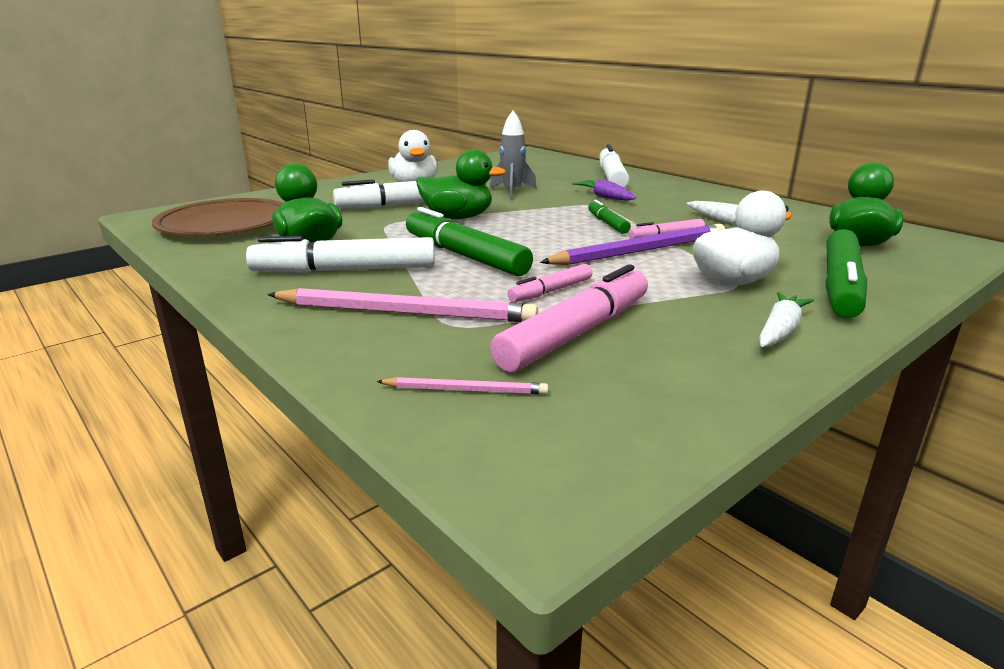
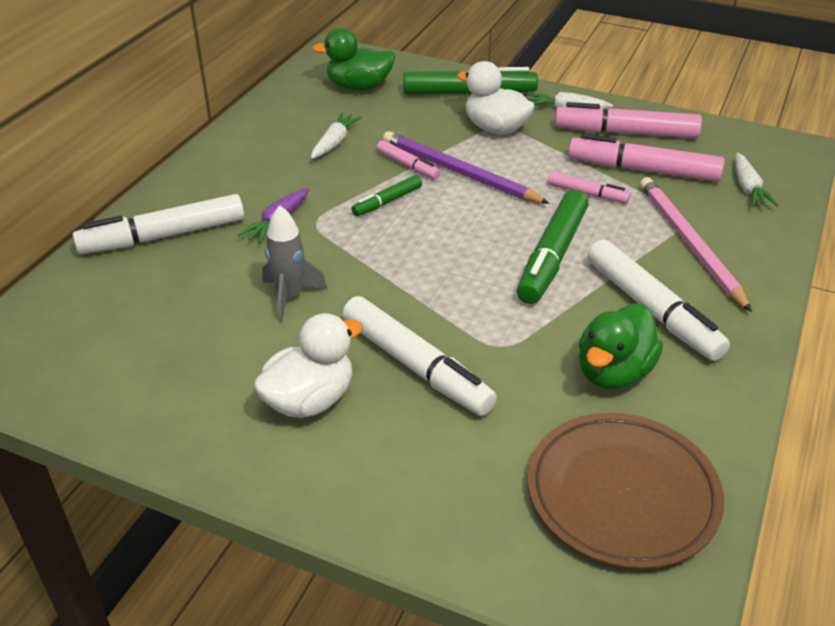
camera: 115 degrees left, 15 degrees up
pink pencil [376,377,548,395] -> white carrot [735,153,779,207]
green duck [416,149,506,219] -> none
none -> pink marker [555,102,702,138]

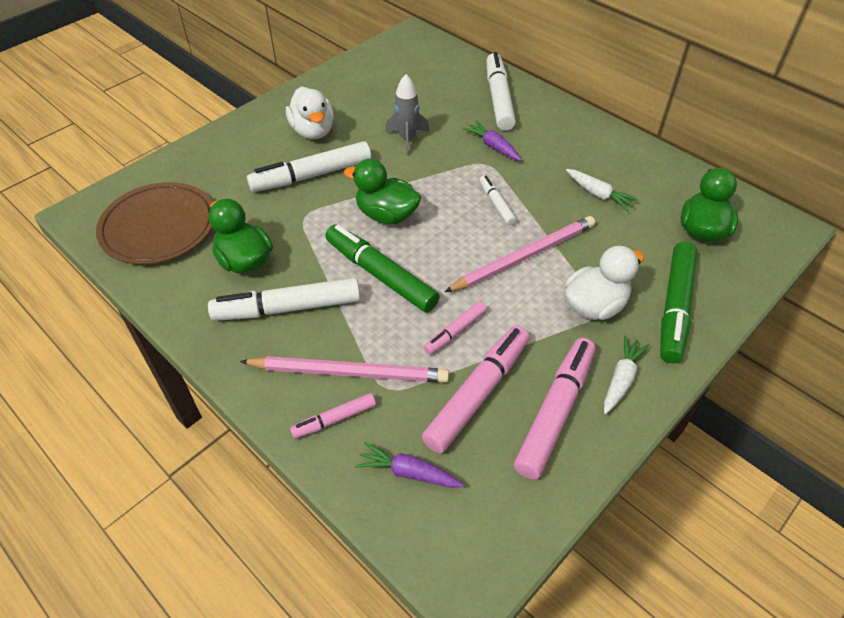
camera: 110 degrees right, 10 degrees up
green marker [351,175,422,216] -> white marker [479,175,517,226]
pink marker [376,140,441,179] -> pink marker moved to [290,393,376,439]
purple pencil [383,131,550,204] -> pink pencil [445,216,595,292]
white carrot [735,153,779,207] -> purple carrot [355,442,464,488]
none -> green duck [344,159,421,224]

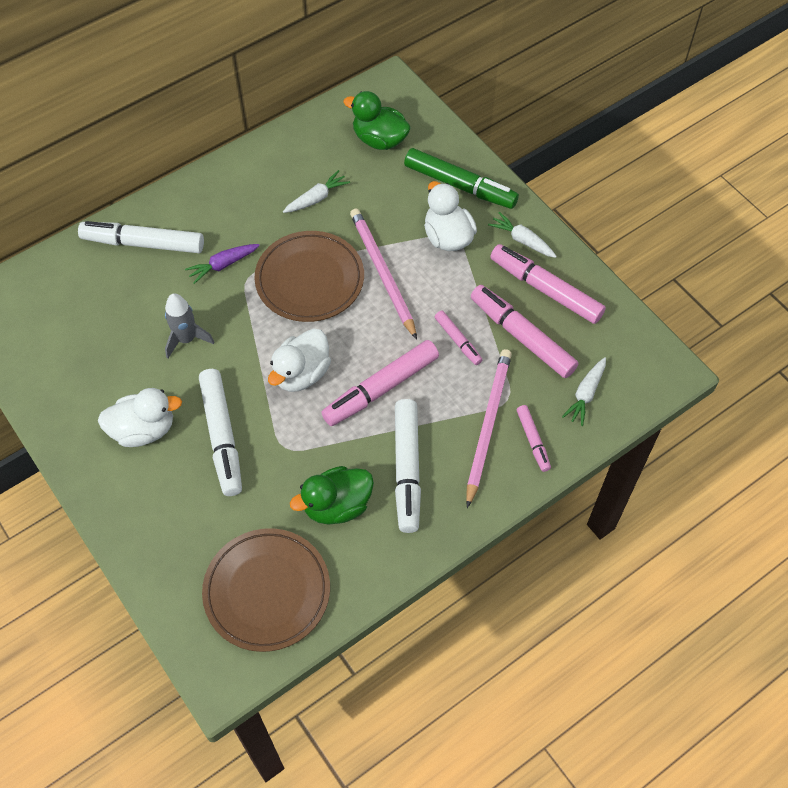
camera: 80 degrees left, 10 degrees up
green marker [325,225,440,313] -> pink marker [321,340,439,426]
green duck [344,159,421,224] -> white duck [268,329,331,392]
purple carrot [355,442,464,488] -> white carrot [562,357,606,426]
white marker [479,175,517,226] -> brown plate [254,231,364,322]

